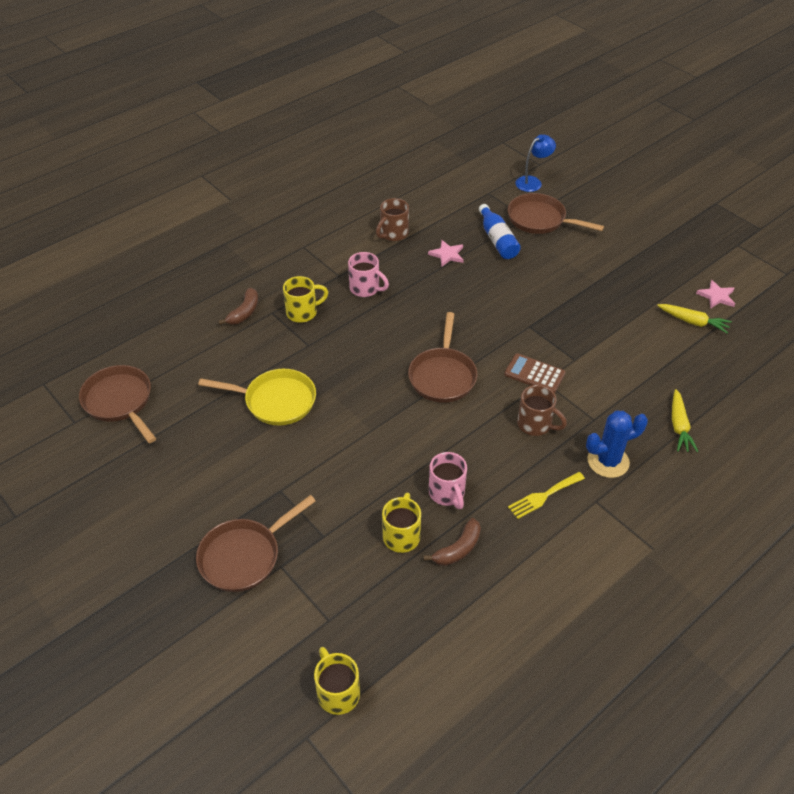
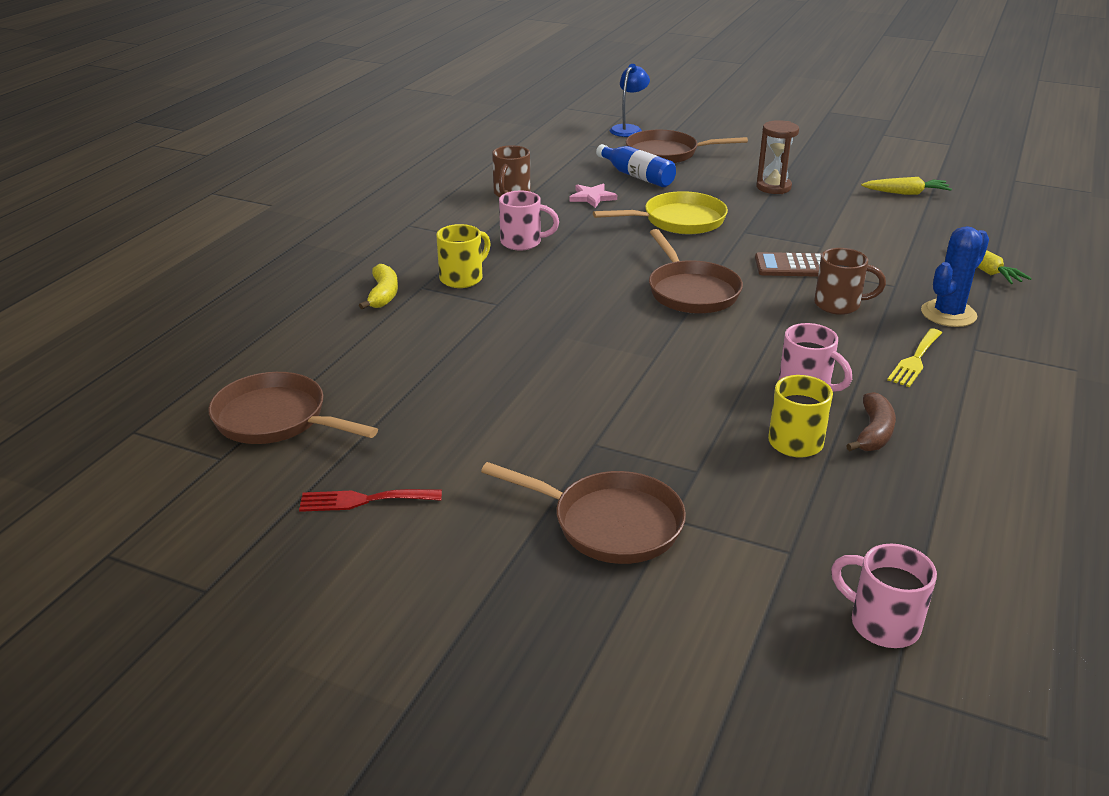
camera: 25 degrees left, 15 degrees down
brown pan [196,495,316,592] -> brown pan turned 90 degrees counterclockwise [481,462,686,564]
yellow pan [198,369,316,425] -> yellow pan moved to [593,191,728,234]
brown banana [219,288,258,325] -> yellow banana [359,264,398,310]
yellow mug [314,647,360,715] -> pink mug [831,544,937,648]
pink star [696,280,735,309] -> none
none -> red fork [299,489,442,512]
none -> brown hourglass [756,120,799,194]

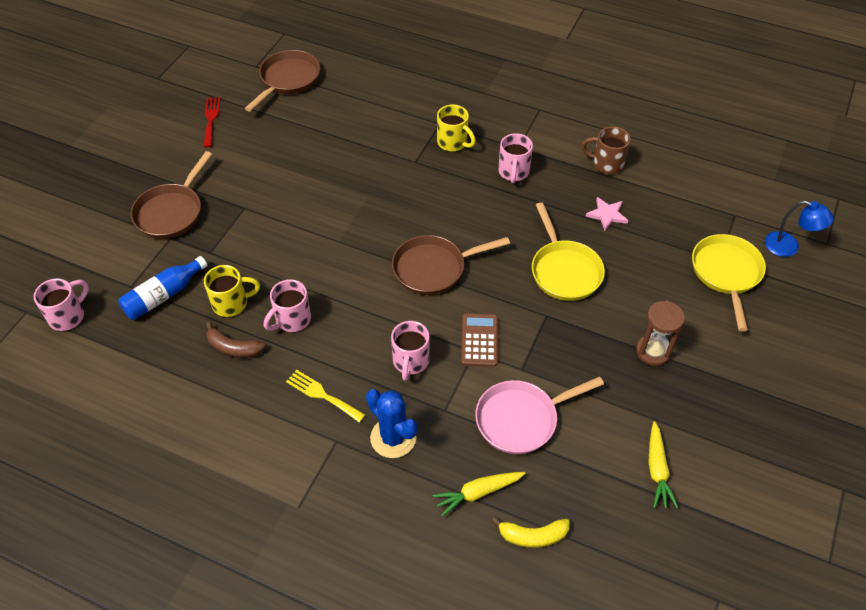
camera: 90 degrees right, 20 degrees up
yellow banana [359,264,398,310] -> yellow banana moved to [492,517,570,548]
blue bottle [596,144,676,187] -> blue bottle moved to [118,256,207,320]
brown pan [626,130,748,164] -> yellow pan [692,234,766,331]
brown mug [814,248,886,315] -> pink mug [391,321,429,381]
none -> pink pan [475,376,604,454]

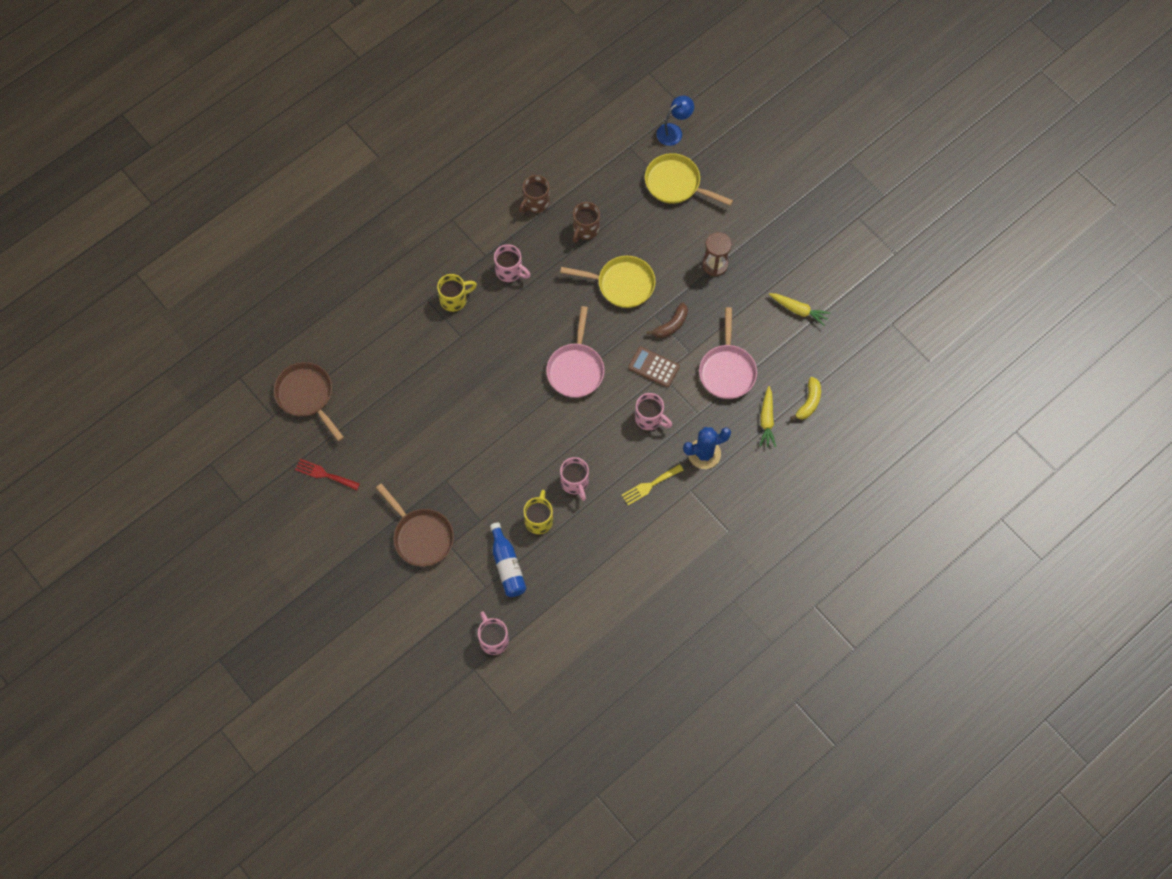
camera: 65 degrees left, 15 degrees up
brown banana [206,322,266,358] -> brown banana moved to [647,302,688,338]
brown pan [392,235,510,295] -> pink pan [546,306,605,398]
pink star [585,197,628,231] -> brown mug [573,202,600,242]

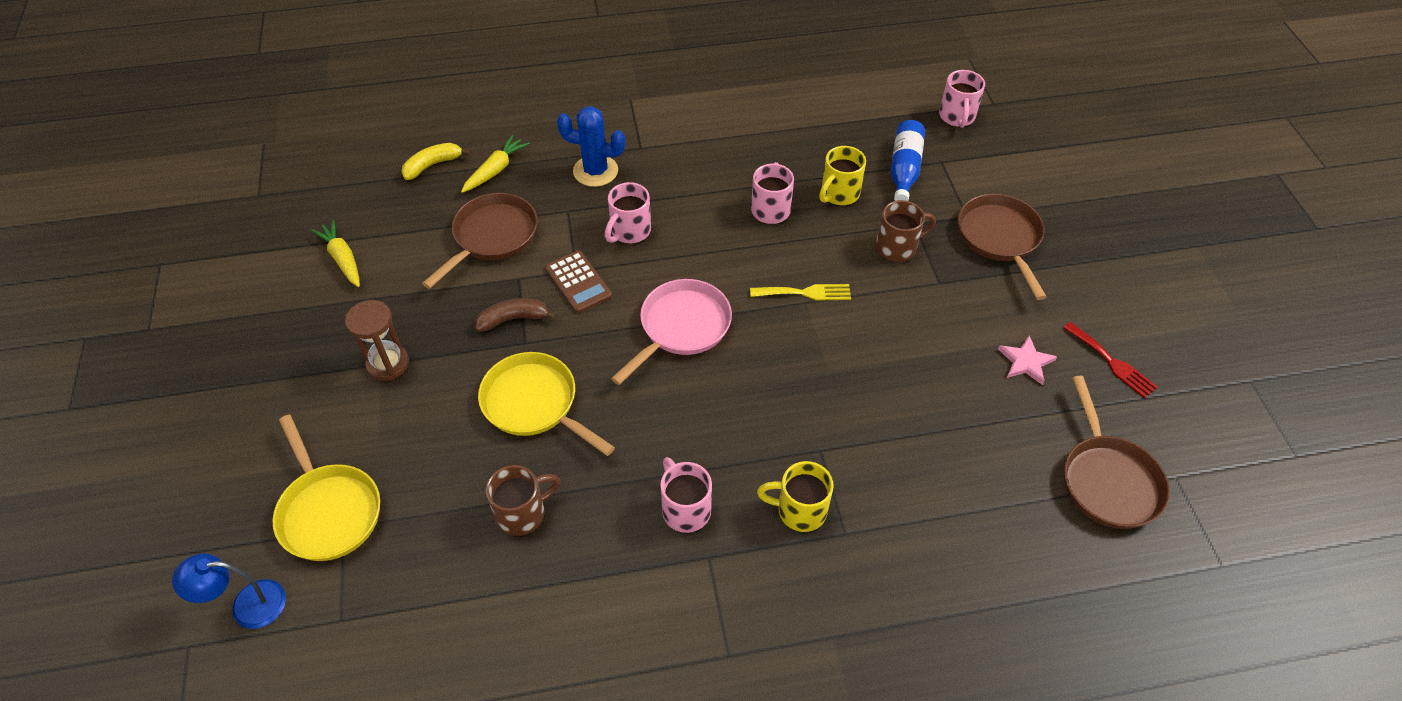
camera: 150 degrees left, 15 degrees down
brown mug [519,175,550,213] -> brown mug moved to [876,200,936,262]
yellow fork [621,464,683,505] -> yellow fork moved to [750,284,851,301]
pink mug [635,393,672,430] -> pink mug turned 120 degrees counterclockwise [605,182,651,243]
pink pan [699,307,757,399] -> brown pan [422,193,538,289]
none -> pink star [998,335,1057,385]

